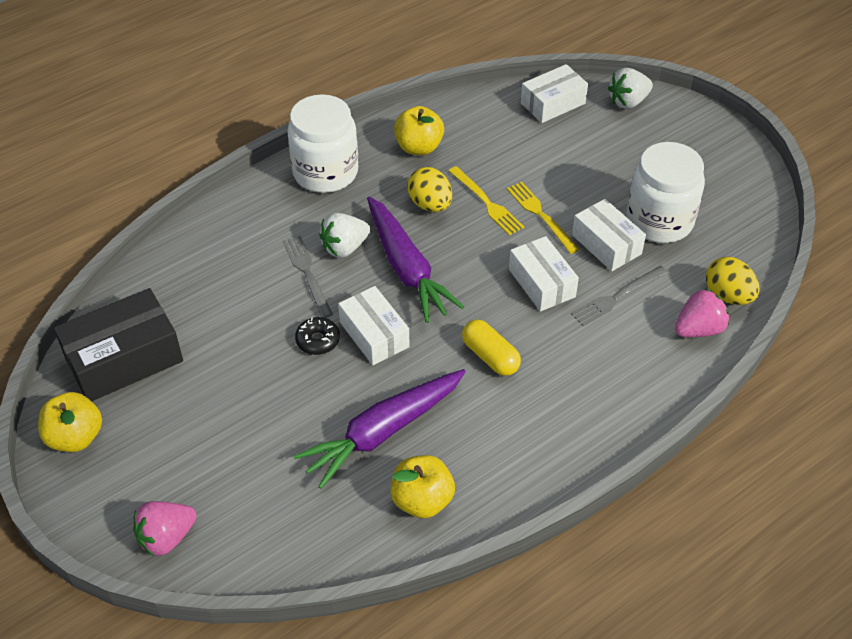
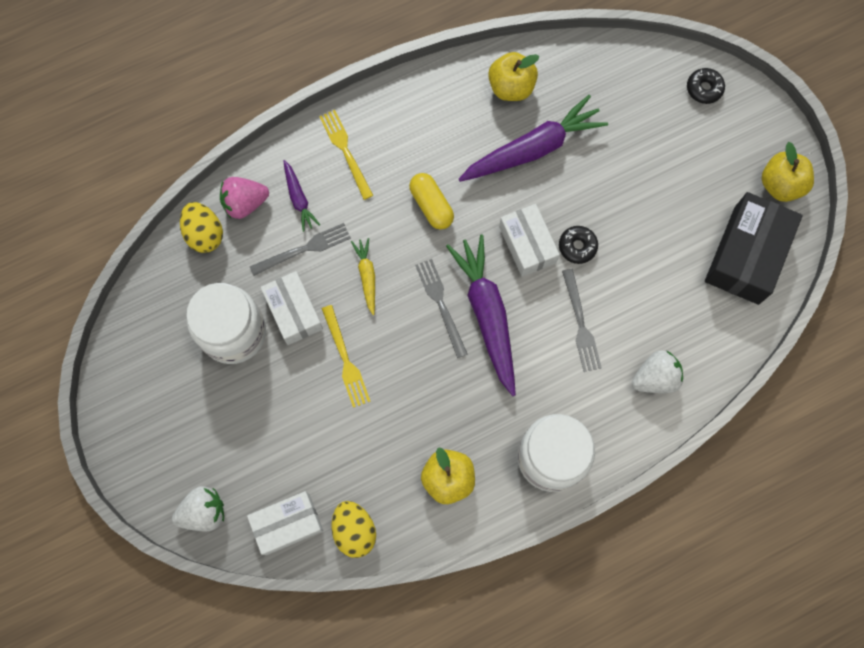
camera: 170 degrees left, 25 degrees up
black box [54,288,183,401] -> black box turned 45 degrees counterclockwise [705,192,803,305]
pink strawberry [133,501,197,556] -> black donut [687,68,725,104]
white strawberry [319,213,371,258] -> white strawberry moved to [632,350,683,393]
yellow egg [407,167,452,212] -> yellow egg moved to [332,501,376,558]
yellow fork [449,166,524,236] -> yellow fork moved to [319,110,374,200]
white box [509,236,579,312] -> yellow carrot [351,238,375,315]
none -> purple carrot [283,160,320,232]
none -> grey fork [415,259,467,358]

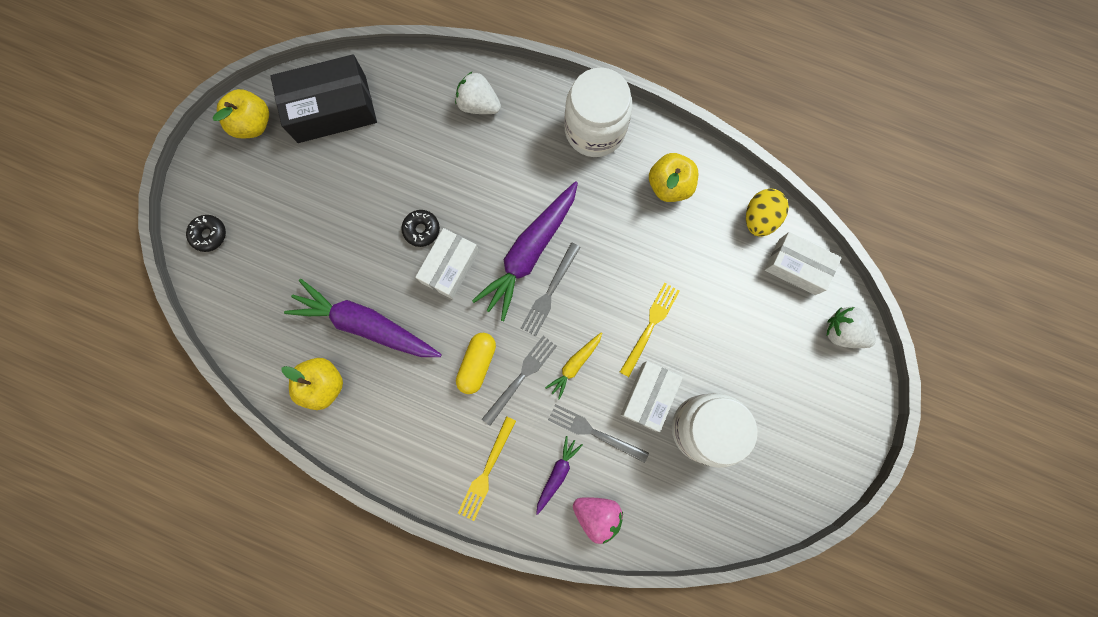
camera: 130 degrees left, 5 degrees up
yellow egg [180,202,223,253] -> none
grey fork [562,269,602,372] -> grey fork moved to [482,336,557,426]

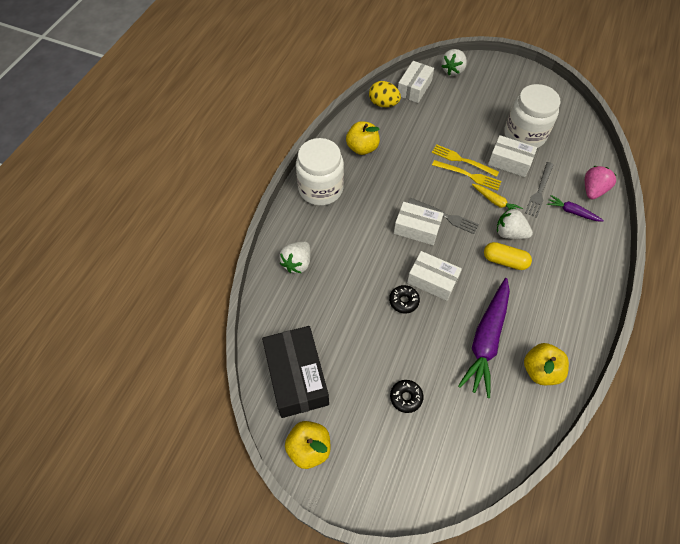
camera: 90 degrees left, 20 degrees down
black donut [186,215,226,252] -> black donut moved to [390,380,424,413]
yellow fork [458,416,516,521] -> yellow fork moved to [432,160,502,191]
purple carrot [472,181,578,321] -> white box [394,202,444,245]
grey fork [482,336,557,426] -> white strawberry [497,208,533,239]

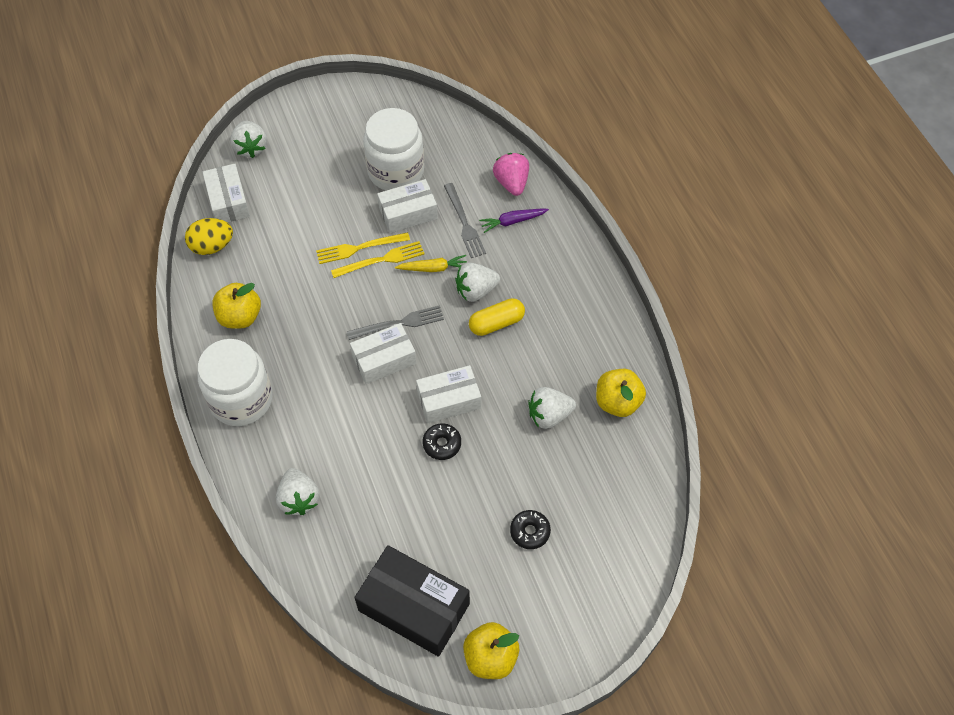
camera: 45 degrees left, 0 degrees up
purple carrot [458,278,510,398] -> white strawberry [528,387,576,429]

